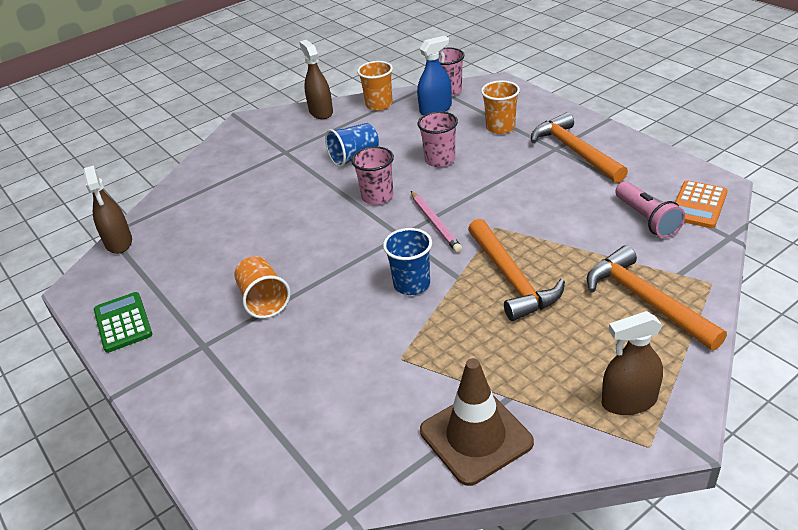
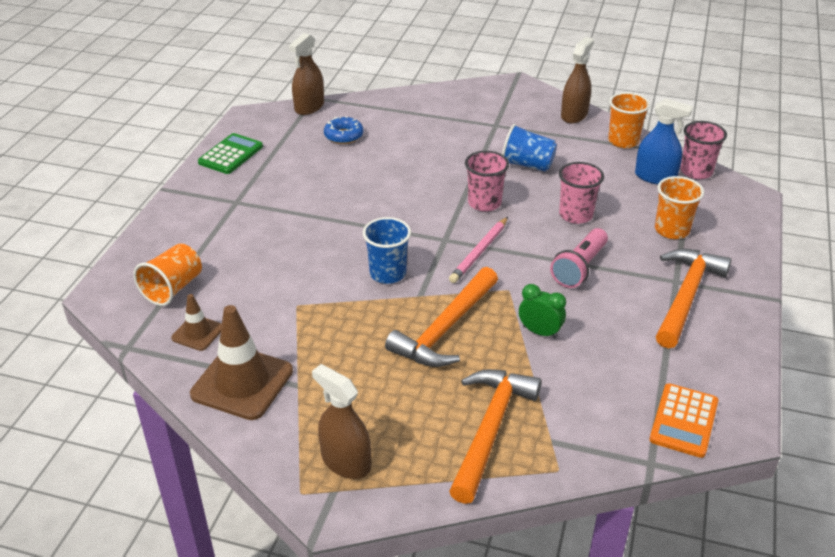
camera: 50 degrees right, 0 degrees up
orange cup [234,256,290,319] -> orange cup moved to [133,243,202,306]
pink flashlight [615,181,685,238] -> pink flashlight moved to [550,228,608,288]
orange calculator [675,180,728,228] -> orange calculator turned 60 degrees counterclockwise [649,383,718,458]
none -> brown traffic cone [171,294,222,351]
none -> blue donut [324,116,364,144]
none -> green clock [519,284,566,339]

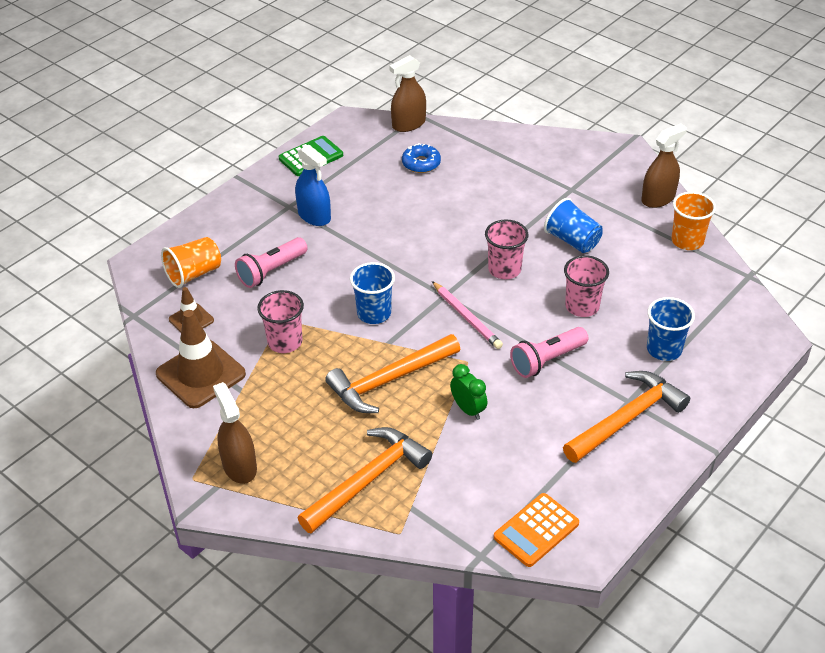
camera: 25 degrees right, 5 degrees up
pink pencil [449,217,508,283] -> pink pencil turned 90 degrees counterclockwise [432,281,503,349]
blue spray bottle [635,98,693,184] -> blue spray bottle moved to [295,144,331,226]
orange cup [655,176,704,239] -> blue cup [647,297,695,361]
pink cup [681,121,727,179] -> pink cup moved to [257,290,304,353]
none -> pink flashlight [235,237,308,288]

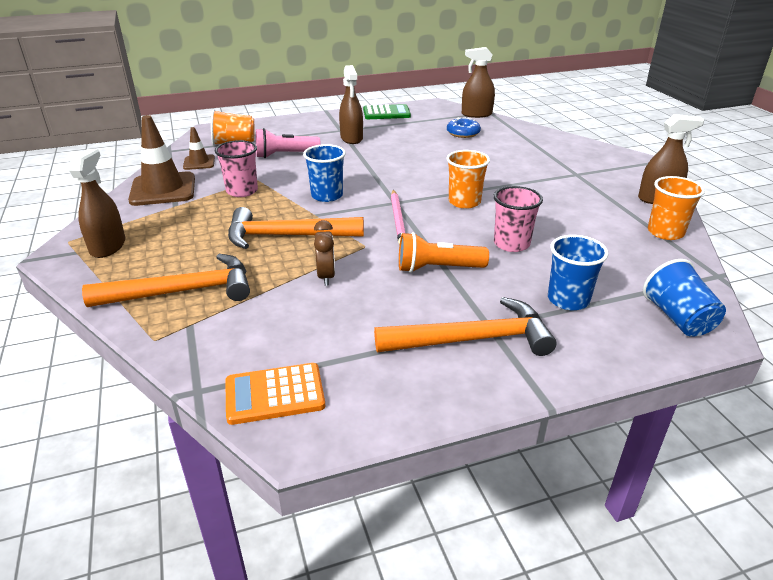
camera: 30 degrees right, 10 degrees down
blue spray bottle [295,144,331,226] -> brown spray bottle [339,65,363,144]
green clock [450,364,487,420] -> brown clock [314,220,335,286]
pink cup [485,219,529,279] -> orange cup [446,150,490,209]
pink flashlight [510,327,588,378] -> orange flashlight [399,232,489,273]
blue cup [544,198,603,253] -> blue cup moved to [643,259,726,337]

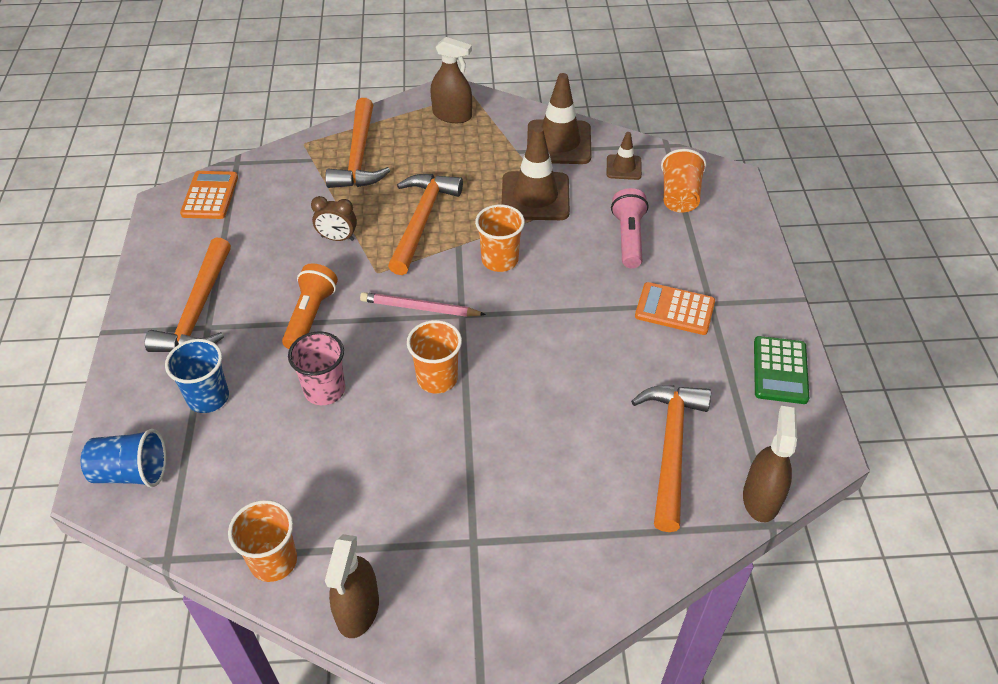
camera: 105 degrees right, 15 degrees up
pink cup [214,140,258,197] -> brown traffic cone [501,126,570,220]
blue cup [303,144,346,202] -> orange cup [475,205,525,272]
brown spray bottle [339,65,363,144] -> orange calculator [635,282,715,335]
blue donut [447,118,481,138] -> orange hammer [631,385,711,532]

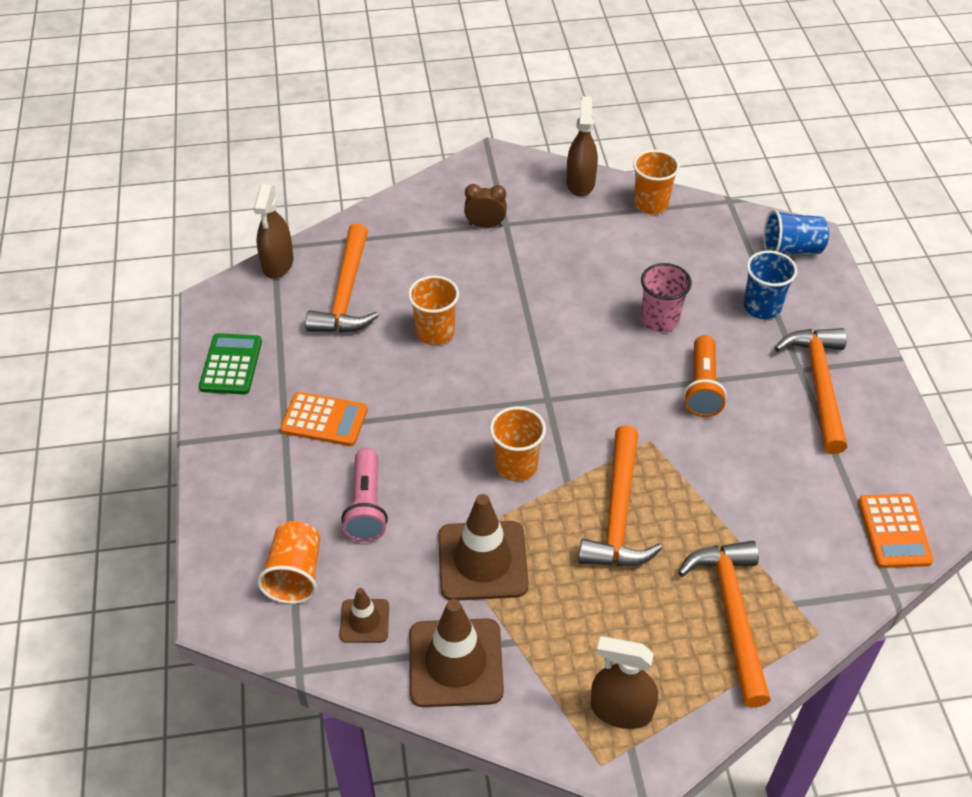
camera: 175 degrees right, 0 degrees up
brown clock [311,196,357,241] -> brown clock moved to [464,184,507,228]
pink pencil [360,292,486,317] -> none
orange cup [407,320,462,393] -> orange cup moved to [408,276,459,345]

